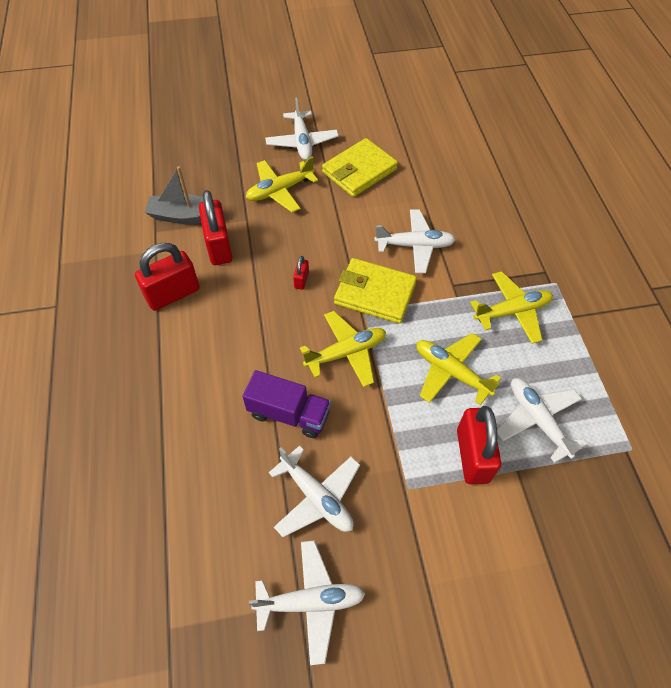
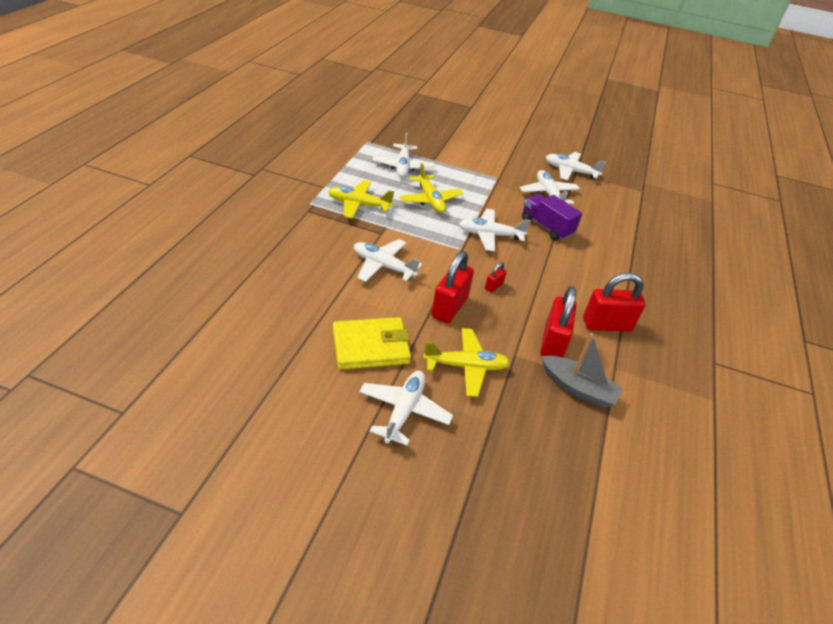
camera: 155 degrees left, 15 degrees down
yellow plane [300,311,386,387] -> white plane [459,209,530,252]
yellow wallet [334,258,417,324] -> none
red padlock [457,406,502,484] -> red padlock moved to [431,251,474,323]

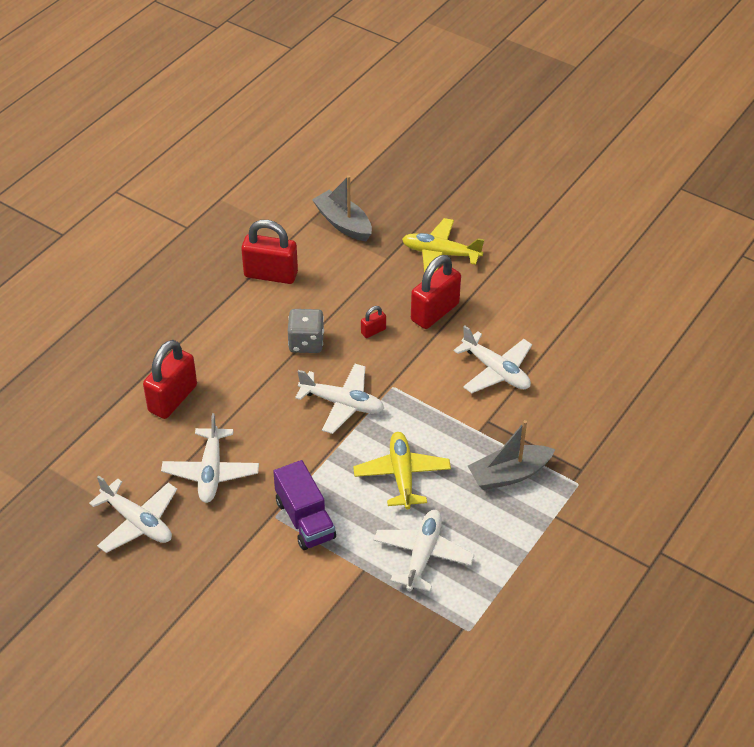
camera: 160 degrees left, 5 degrees up
yellow plane [328,180,394,219] -> grey boat [468,420,555,490]
yellow wallet [333,317,411,370] -> none
white plane [359,371,453,446] -> none
purple truck [522,194,582,240] -> purple truck moved to [273,460,336,550]
red padlock [540,286,577,357] -> red padlock moved to [143,340,197,419]
none -> grey dice [288,309,324,353]

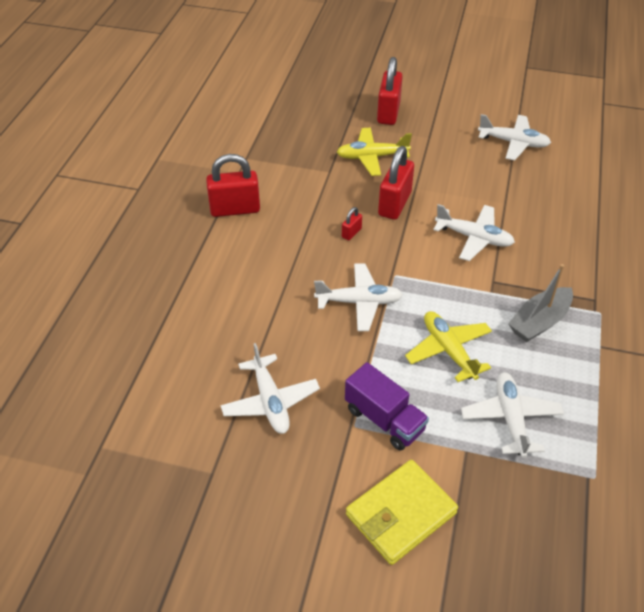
camera: 20 degrees left, 0 degrees up
white plane [89,476,177,553] -> white plane moved to [478,114,551,160]
red padlock [143,340,197,419] -> red padlock moved to [377,57,403,125]
grey dice [288,309,324,353] -> none
grey boat [312,175,372,241] -> none
none -> yellow wallet [346,460,458,565]

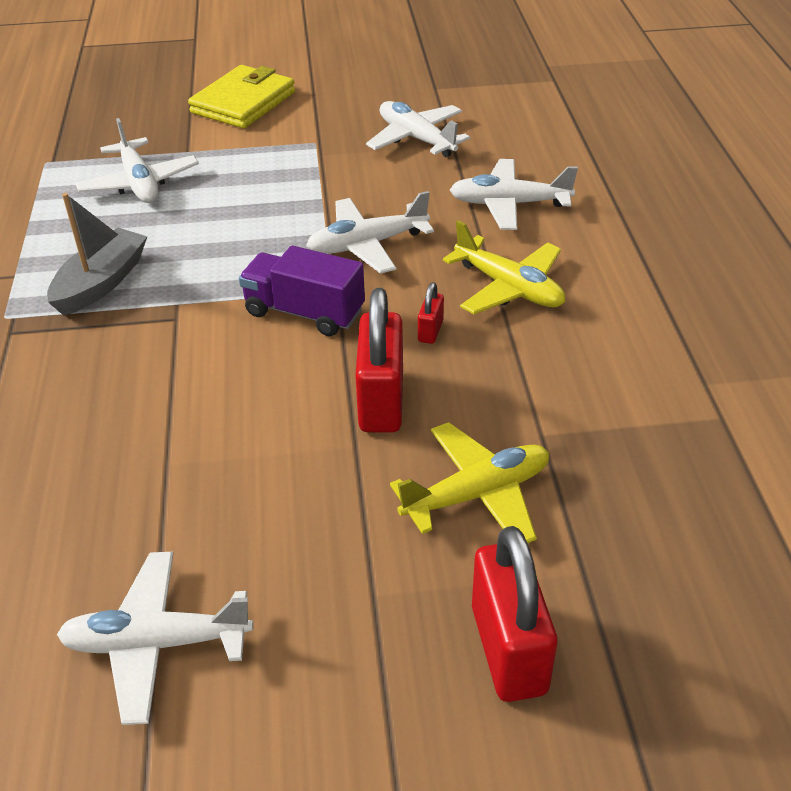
camera: 160 degrees right, 5 degrees down
red padlock [206,154,260,217] -> none
purple truck [345,362,429,450] -> purple truck moved to [239,245,365,336]
yellow plane [405,311,492,382] -> yellow plane moved to [443,220,565,314]
white plane [433,204,515,261] -> white plane moved to [450,159,578,230]

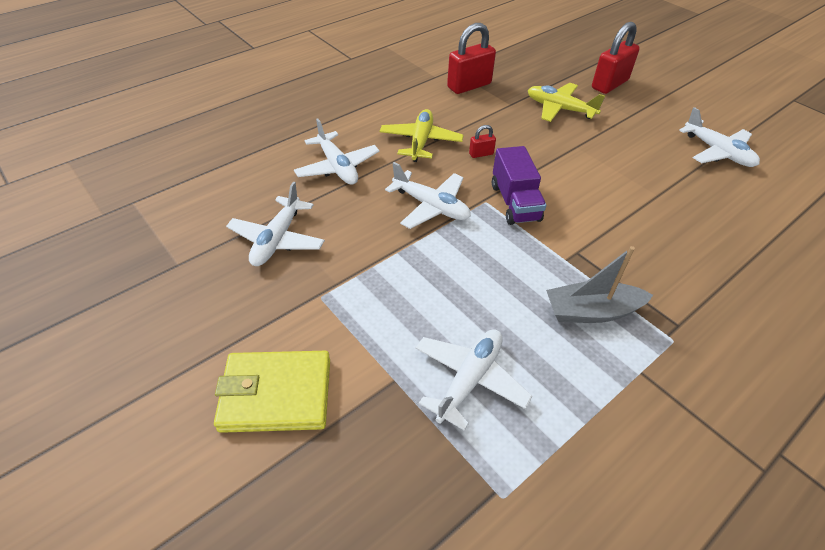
camera: 125 degrees left, 5 degrees up
red padlock [355,288,403,433] -> red padlock moved to [447,23,496,94]

